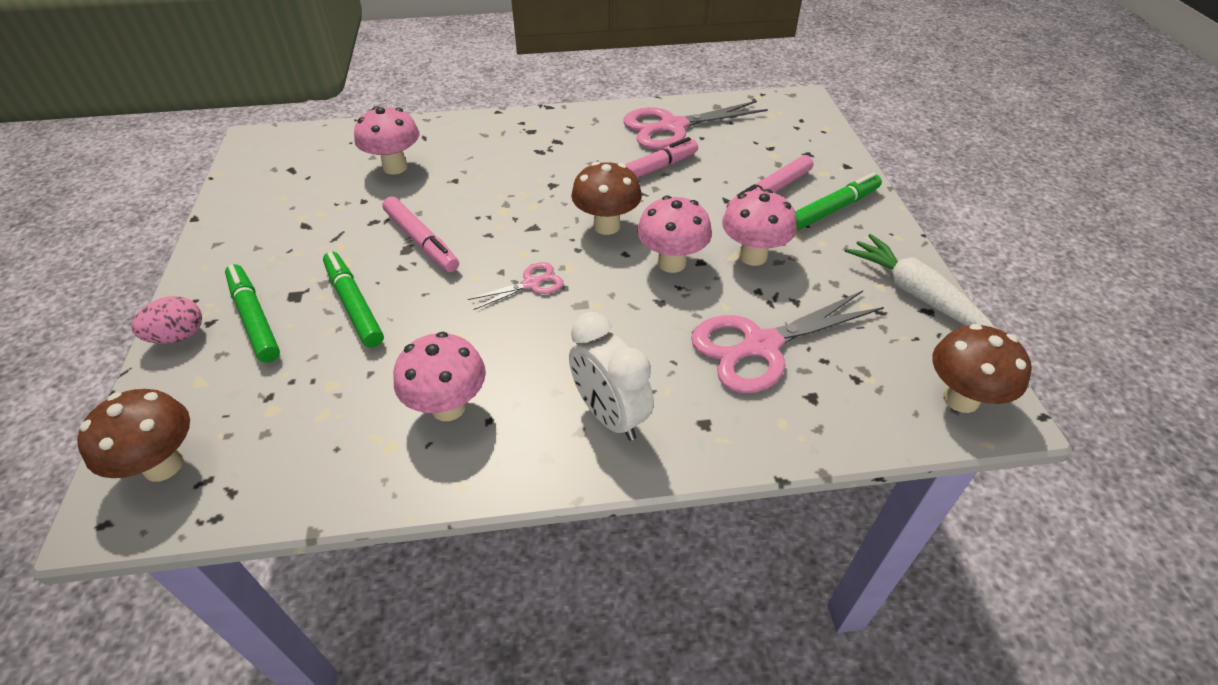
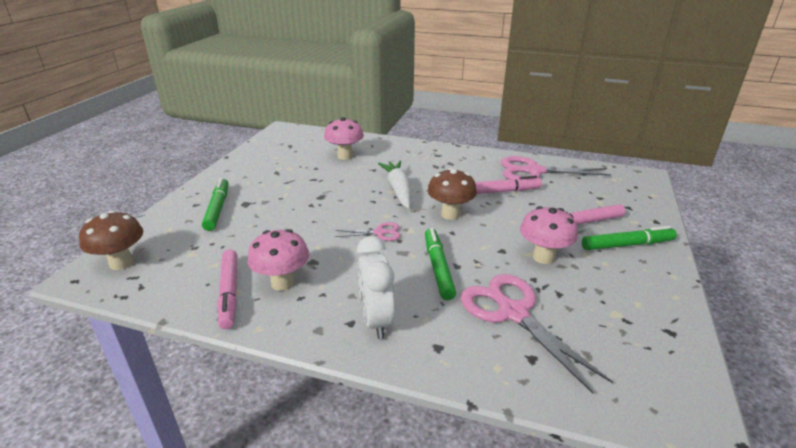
camera: 25 degrees right, 15 degrees down
pink egg [131,296,202,344] -> none
green marker [323,251,384,348] -> green marker moved to [425,228,456,300]
pink marker [382,196,459,272] -> pink marker moved to [217,250,237,329]
pink mushroom [637,195,712,273] -> none
pink scissors [691,291,884,393] -> pink scissors turned 60 degrees clockwise [461,274,613,394]
white carrot [845,234,995,328] -> white carrot moved to [378,161,412,209]
brown mushroom [932,324,1032,413] -> none

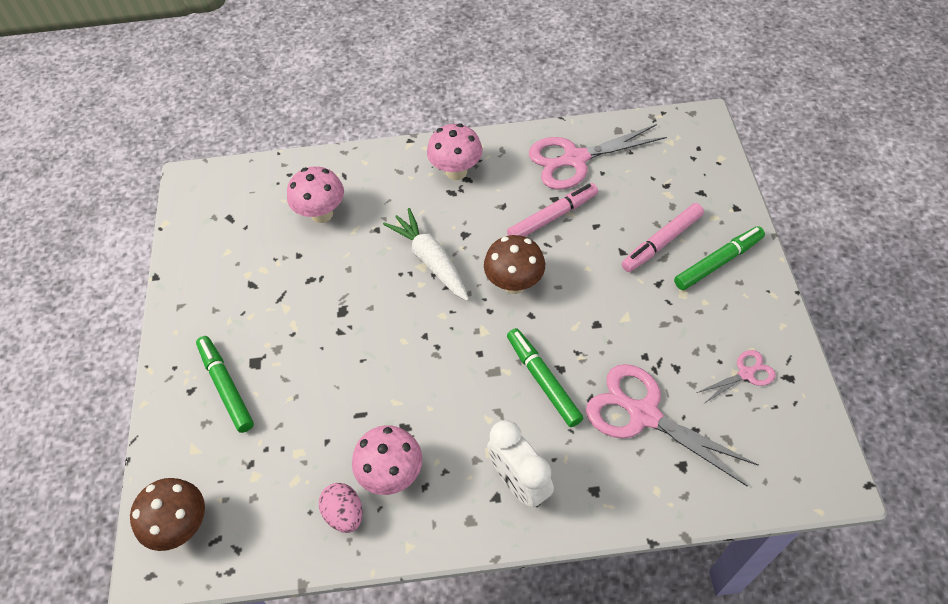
camera: 20 degrees left, 25 degrees up
pink marker [217,250,237,329] -> pink egg [319,483,362,533]
pink scissors [335,222,400,241] -> pink scissors moved to [697,350,776,403]
pink mushroom [520,206,578,264] -> pink mushroom moved to [427,123,482,180]

